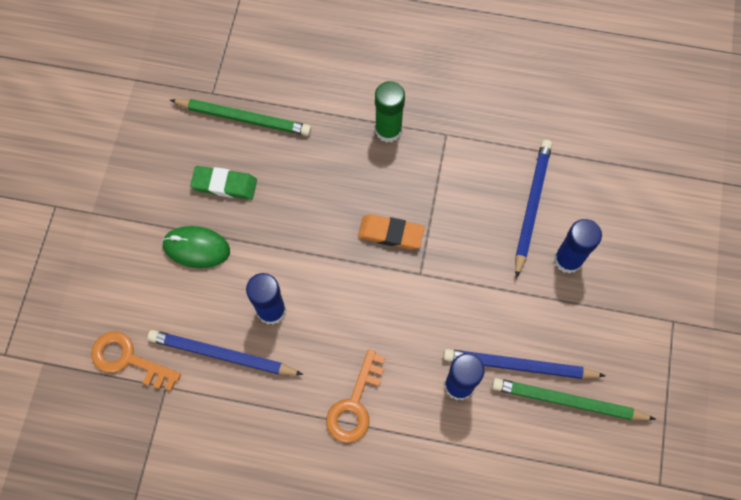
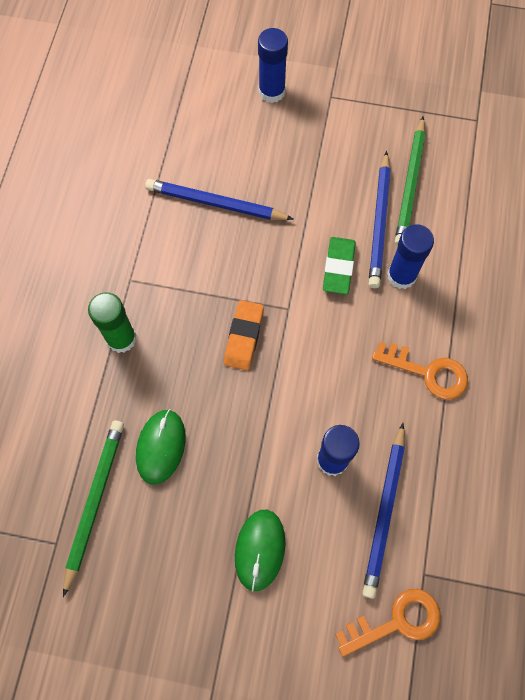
camera: 90 degrees left, 0 degrees up
orange key [91,332,181,391] -> orange key turned 135 degrees counterclockwise [335,589,440,657]
green eraser [190,166,257,200] -> green eraser moved to [323,237,356,294]
blue glue stick [554,219,602,274] -> blue glue stick moved to [258,28,288,103]
none -> green mouse [136,409,185,484]

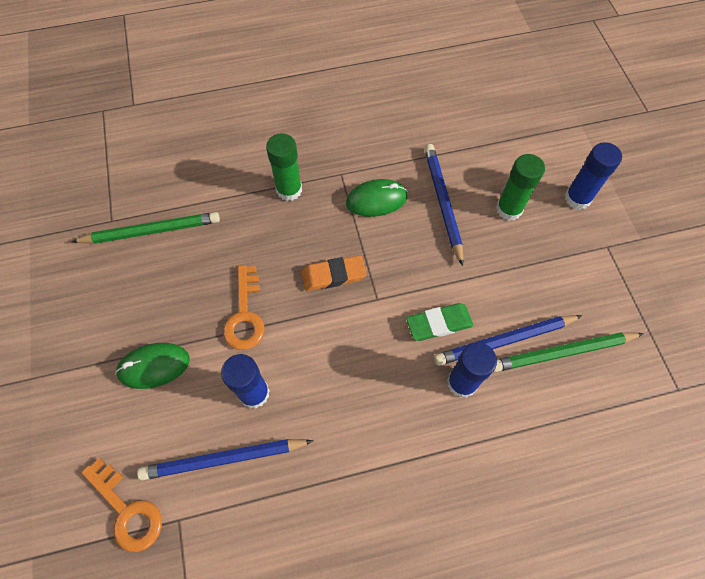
camera: 65 degrees right, 5 degrees down
green mouse [136,409,185,484] -> green mouse moved to [346,179,408,217]
orange key [372,342,468,399] -> orange key moved to [223,265,265,350]
none -> green glue stick [496,154,545,221]

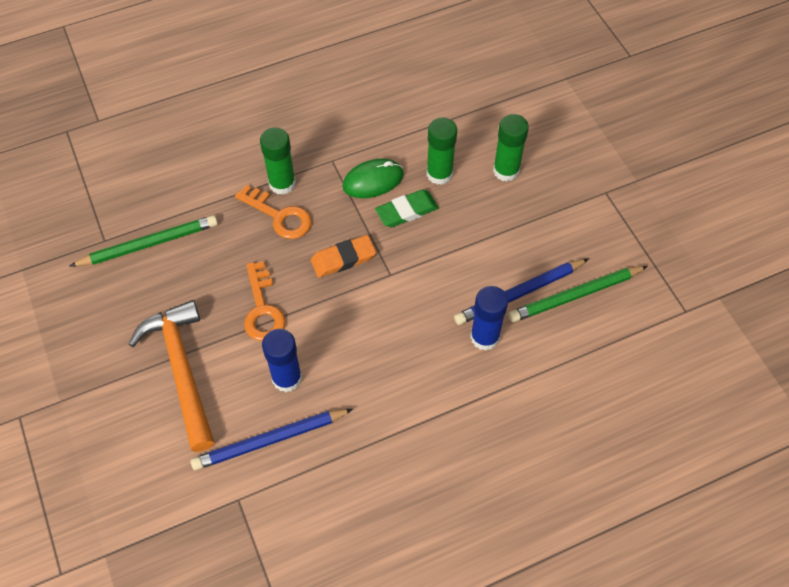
camera: 10 degrees left, 5 degrees down
orange key [82,458,162,552] -> orange key moved to [235,185,312,239]
green mouse [115,343,190,389] -> orange hammer [129,300,214,452]
green eraser [406,303,474,341] -> green eraser moved to [375,189,439,228]
blue pencil [424,144,463,266] -> green glue stick [427,117,457,185]
blue glue stick [565,142,622,210] -> none

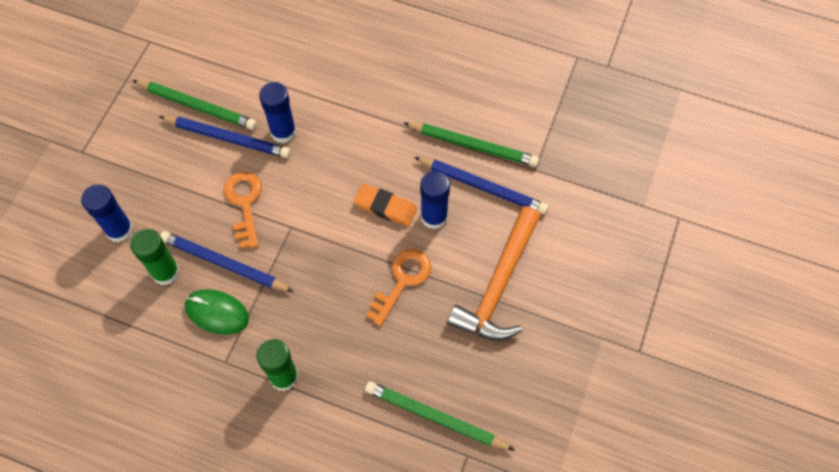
camera: 135 degrees left, 5 degrees up
orange key [235,185,312,239] -> orange key moved to [224,171,262,249]
orange eraser [311,235,376,278] -> orange eraser moved to [354,184,417,227]
green eraser [375,189,439,228] -> blue pencil [160,231,294,292]
green glue stick [493,114,529,182] -> blue glue stick [81,184,133,243]
none -> green pencil [404,122,539,167]

